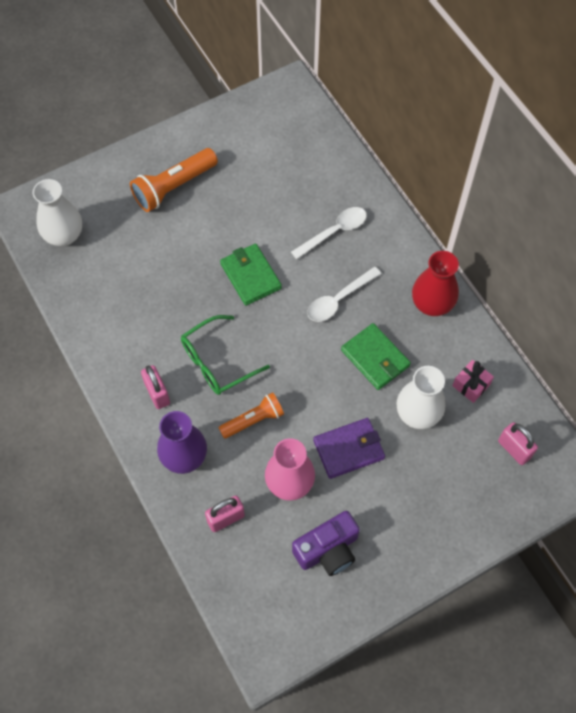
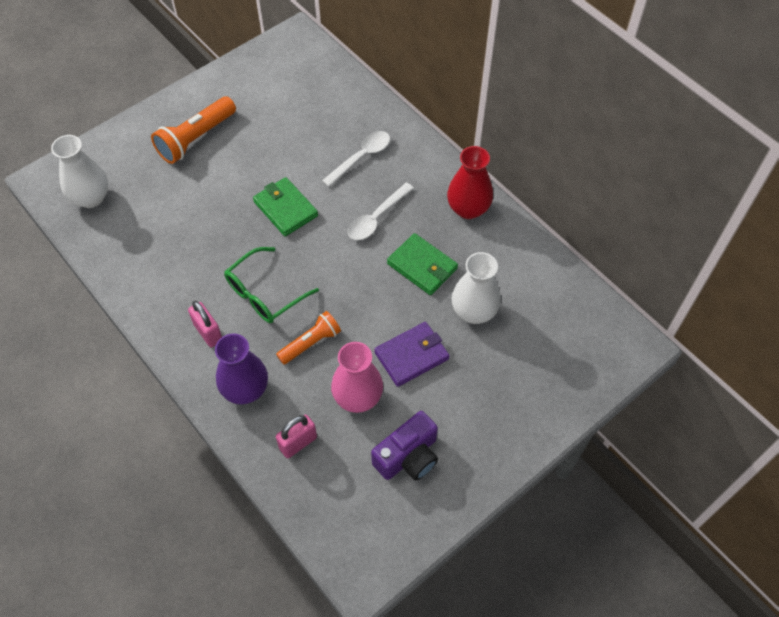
camera: 10 degrees left, 5 degrees down
pink gift [452,360,494,403] -> none
pink padlock [498,422,538,465] -> none

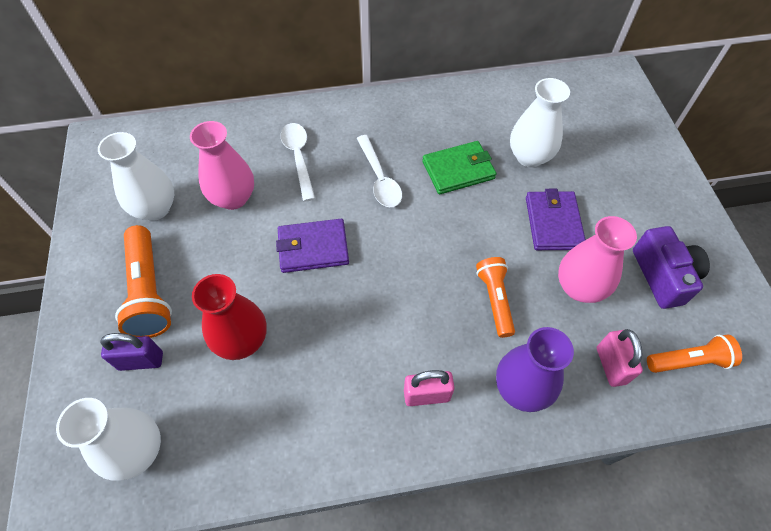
camera: 60 degrees left, 0 degrees up
green glasses [224,247,319,323] -> none
green wallet [253,177,318,237] -> purple wallet [276,219,349,273]
red vase [447,146,493,219] -> red vase moved to [192,274,267,360]
none -> white vase [98,132,174,221]
none -> purple padlock [100,333,163,371]
none -> pink vase [190,121,254,210]
none -> orange flashlight [647,334,742,373]

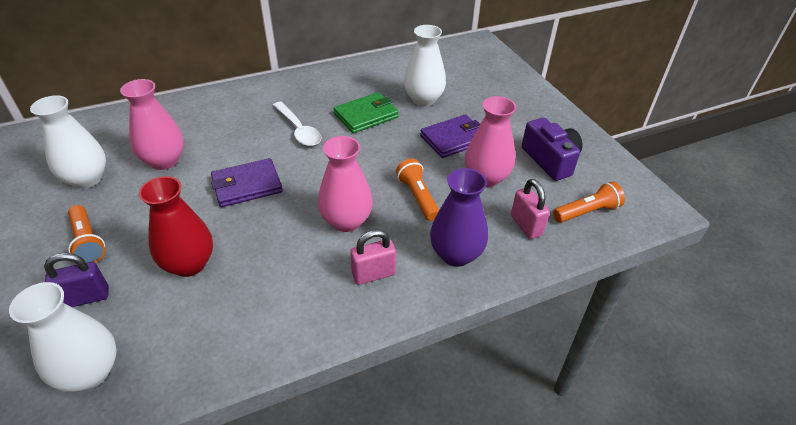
camera: 15 degrees left, 15 degrees down
orange flashlight [115,225,172,338] -> orange flashlight [68,205,105,263], size x0.65
white spoon [281,123,315,202] -> none
purple wallet [526,189,586,250] -> purple wallet turned 75 degrees clockwise [420,114,480,158]
none -> pink vase [318,136,373,232]

